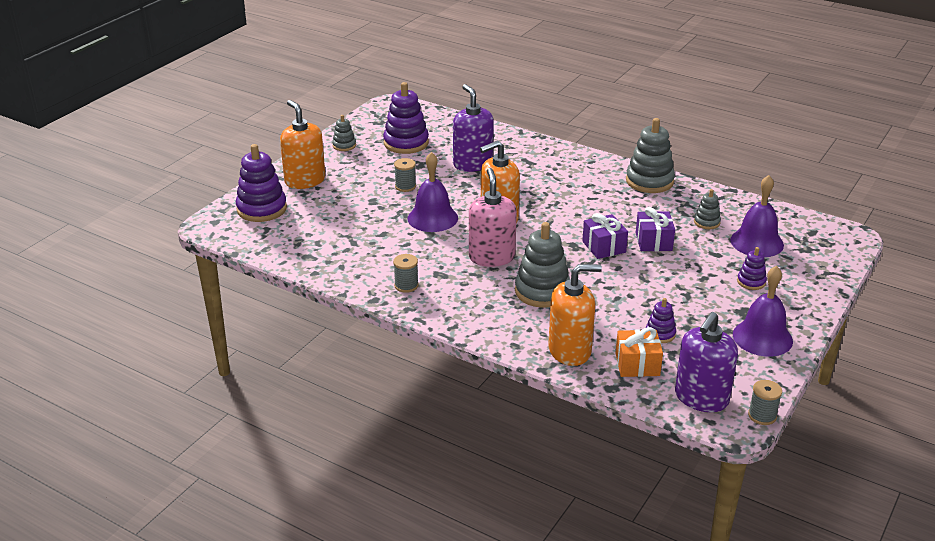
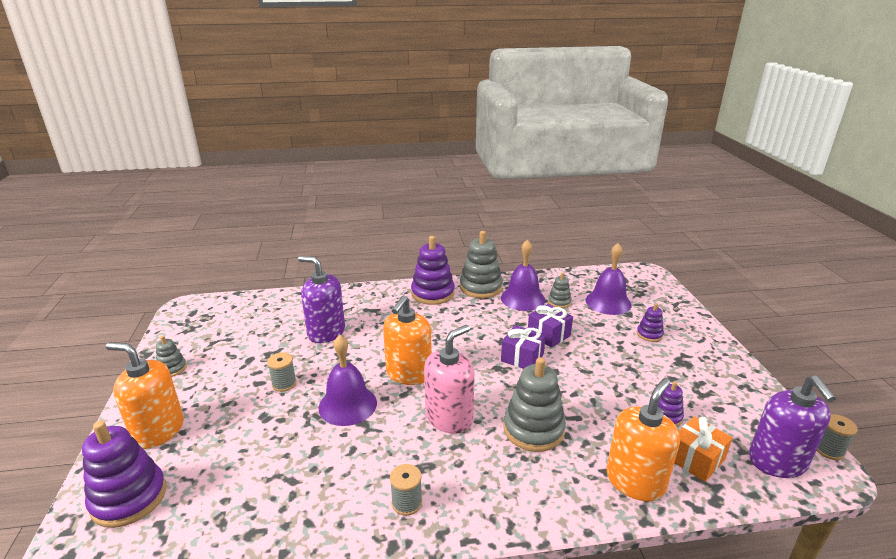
camera: 40 degrees left, 5 degrees down
purple stacking toy [383,82,429,154] -> purple stacking toy moved to [411,236,455,305]
pink soap dispenser [469,168,517,267] -> pink soap dispenser turned 90 degrees clockwise [424,325,475,434]
purple bell [733,266,793,357] -> purple bell moved to [501,239,545,311]

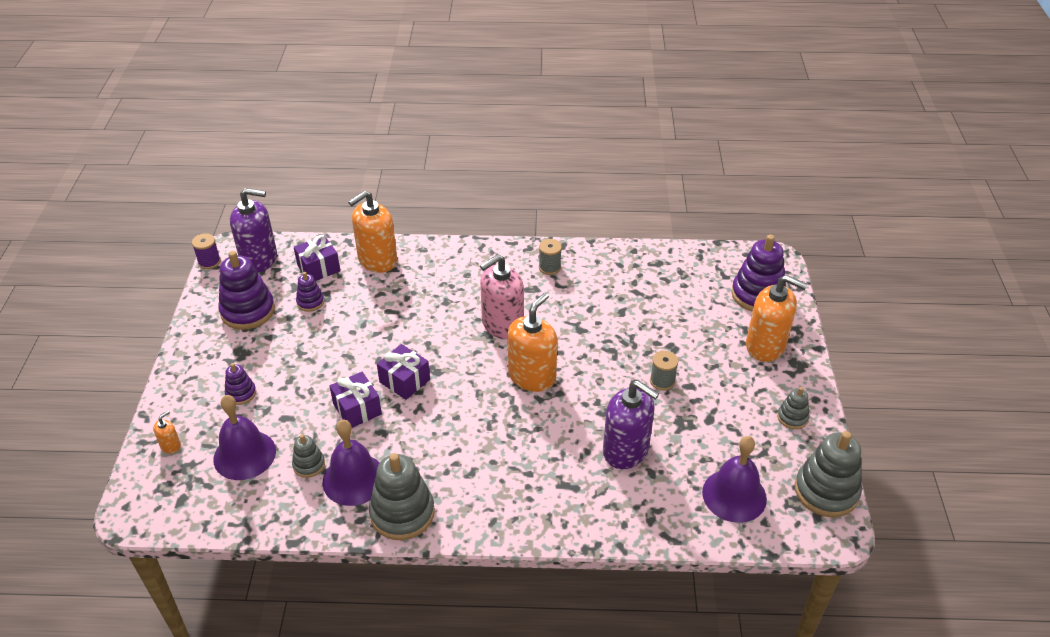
camera: 170 degrees left, 15 degrees up
purple bell [318,335,377,426] -> purple bell moved to [702,436,767,523]
purple stacking toy [411,236,455,305] -> purple stacking toy moved to [218,251,275,330]
grey stacking toy [503,357,566,452] -> grey stacking toy moved to [795,431,862,518]
orange gift [675,416,733,482] -> purple gift [294,235,340,281]
purple soap dispenser [749,375,836,478] -> purple soap dispenser turned 90 degrees clockwise [230,188,277,273]
grey spool [817,414,858,460] -> purple spool [192,233,221,269]
none -> orange soap dispenser [153,411,181,453]

